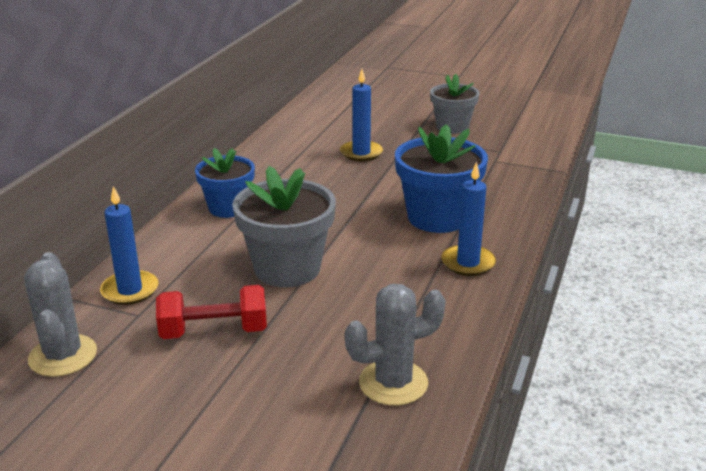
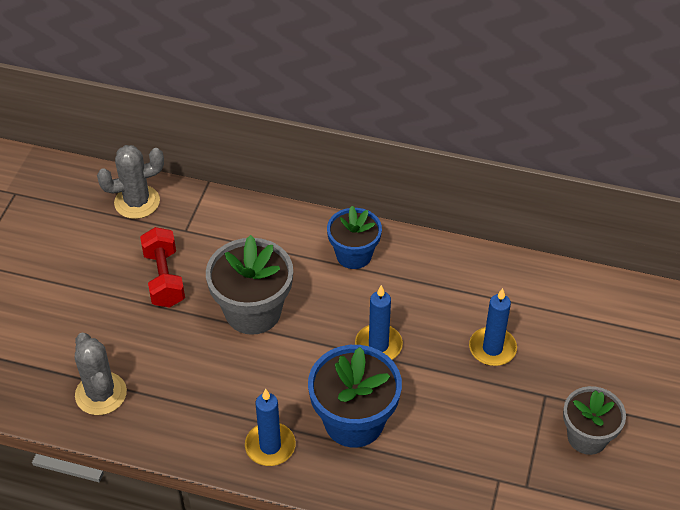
camera: 85 degrees right, 20 degrees up
blue candle [100,186,158,305] -> blue candle moved to [355,285,403,360]

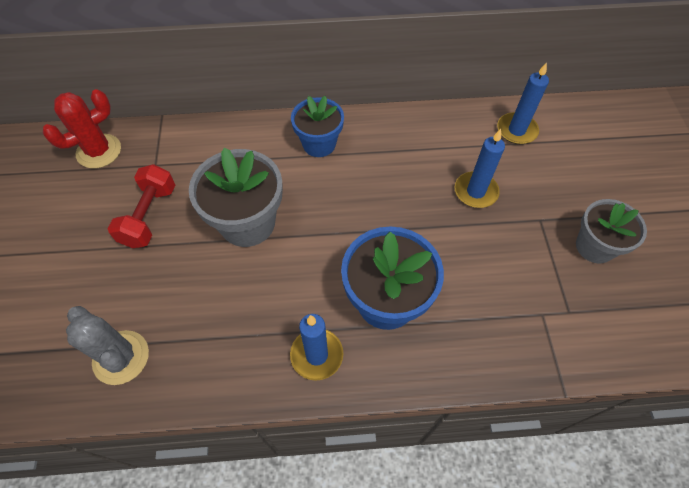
camera: 20 degrees left, 10 degrees up
grey cactus [97,145,164,219] -> red cactus [43,89,121,169]
red dumbbell [140,227,185,307] -> red dumbbell turned 45 degrees clockwise [108,164,175,248]
blue candle [355,285,403,360] -> blue candle moved to [497,62,549,144]

